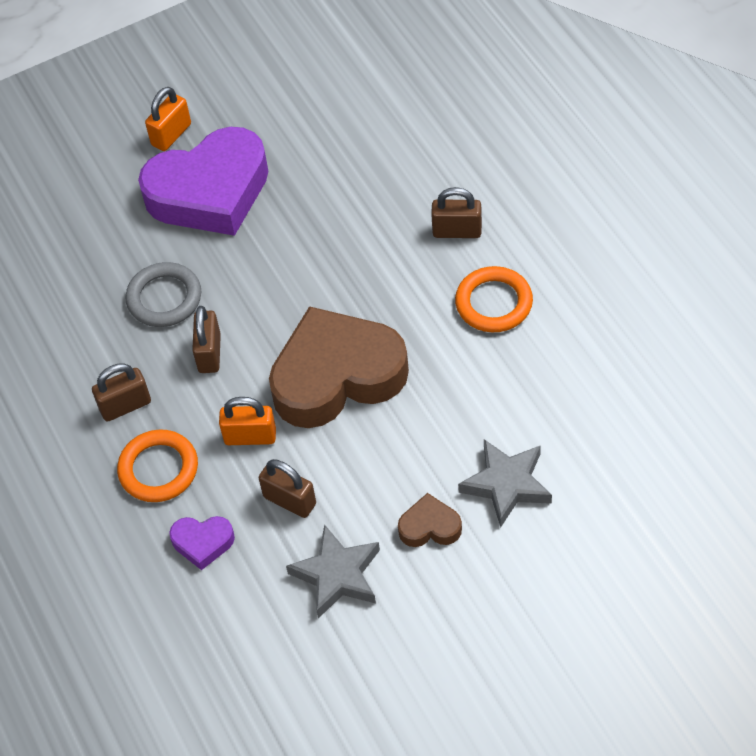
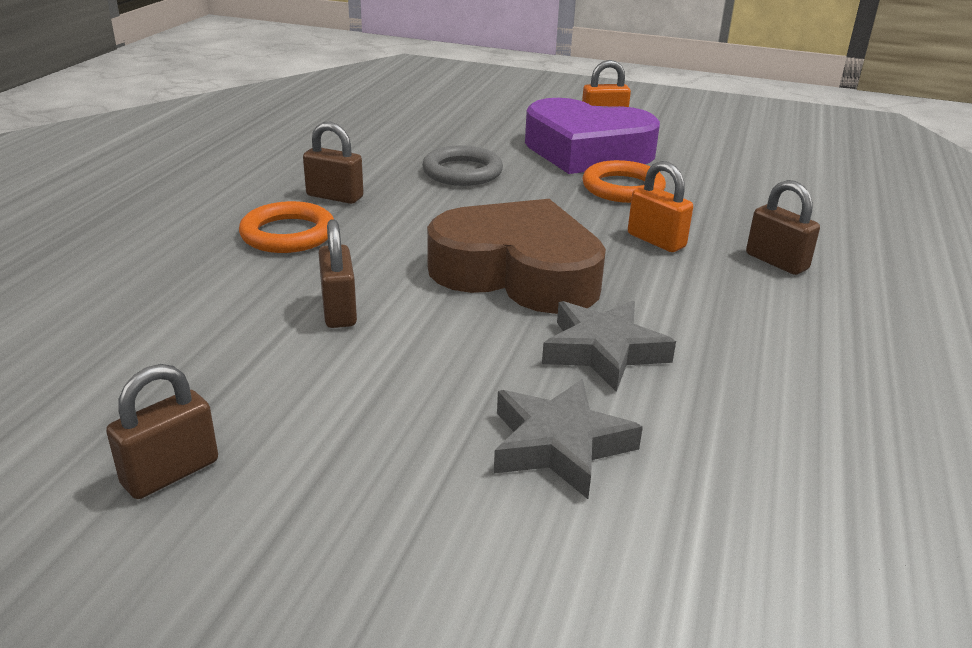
camera: 40 degrees right, 25 degrees down
purple heart [169,516,235,570] -> none
brown padlock [192,306,221,373] -> brown padlock moved to [106,364,218,499]
orange padlock [219,397,276,445] -> orange padlock moved to [628,161,693,252]
grey star [286,524,380,618] -> grey star moved to [542,301,676,392]
brown heart [398,493,462,547] -> none
orange ring [455,266,533,332] -> orange ring moved to [583,160,666,203]

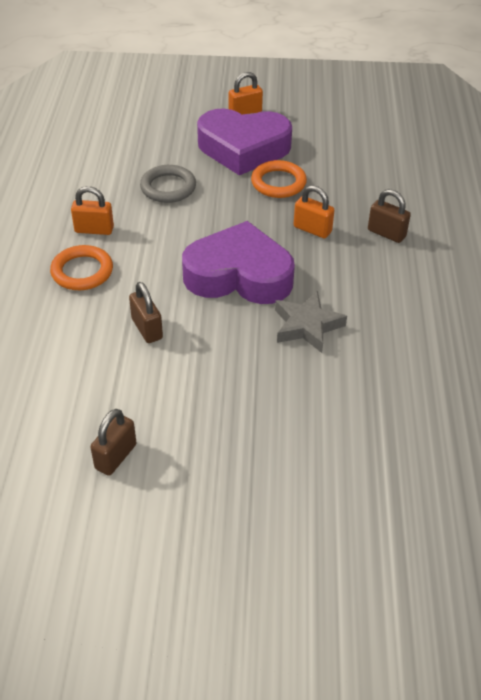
camera: 15 degrees left, 15 degrees up
brown padlock [303,122,364,204] -> orange padlock [71,186,114,235]
brown heart [427,199,606,314] -> purple heart [182,221,295,304]
grey star [494,379,643,499] -> none

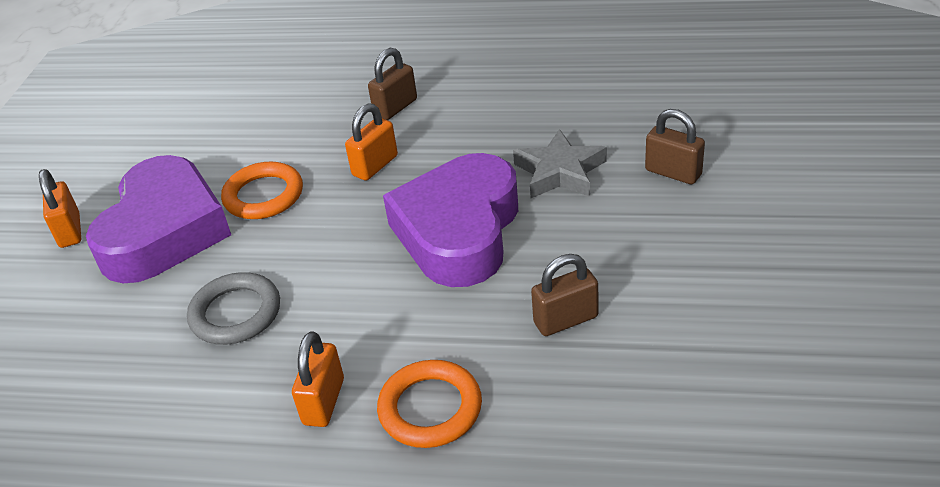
camera: 80 degrees left, 5 degrees down
brown padlock [90,409,137,476] -> brown padlock moved to [645,109,705,184]

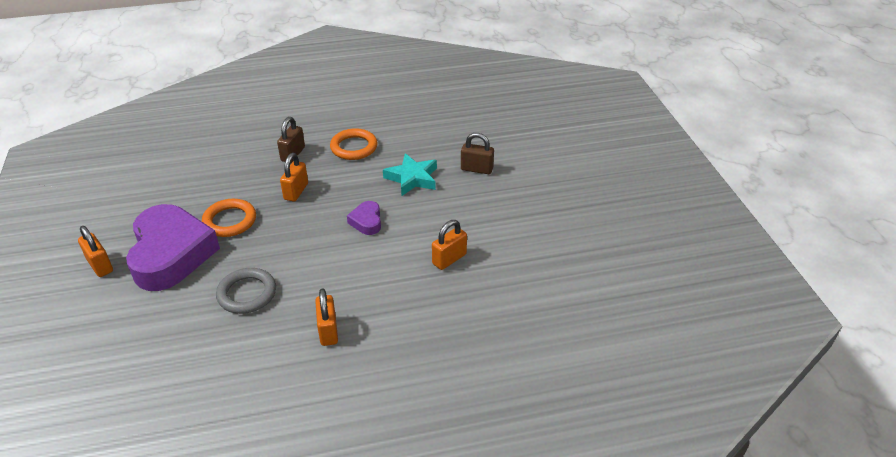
camera: 25 degrees left, 0 degrees up
orange ring [377,360,482,448] -> orange ring moved to [330,128,378,160]
purple heart [383,153,518,287] -> purple heart [347,201,381,235], size x0.43
grey star [513,129,607,198] -> turquoise star [383,153,437,196]
brown padlock [531,254,598,336] -> orange padlock [432,220,467,270]

